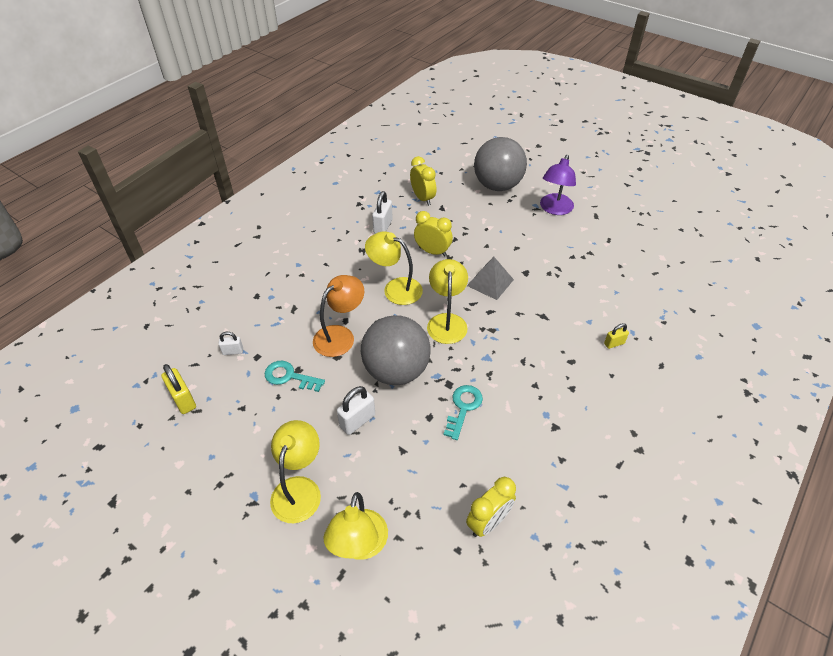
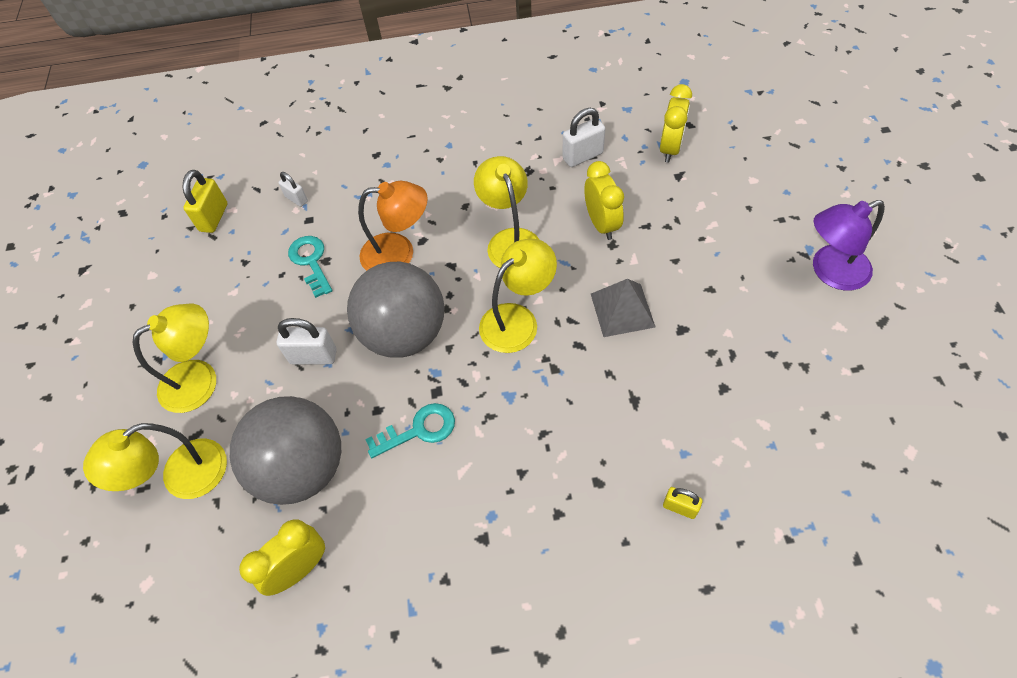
camera: 50 degrees right, 10 degrees up
yellow clock [466,477,516,537] -> yellow clock turned 135 degrees clockwise [239,519,325,596]
grey ball [474,137,527,191] -> grey ball moved to [230,396,341,505]

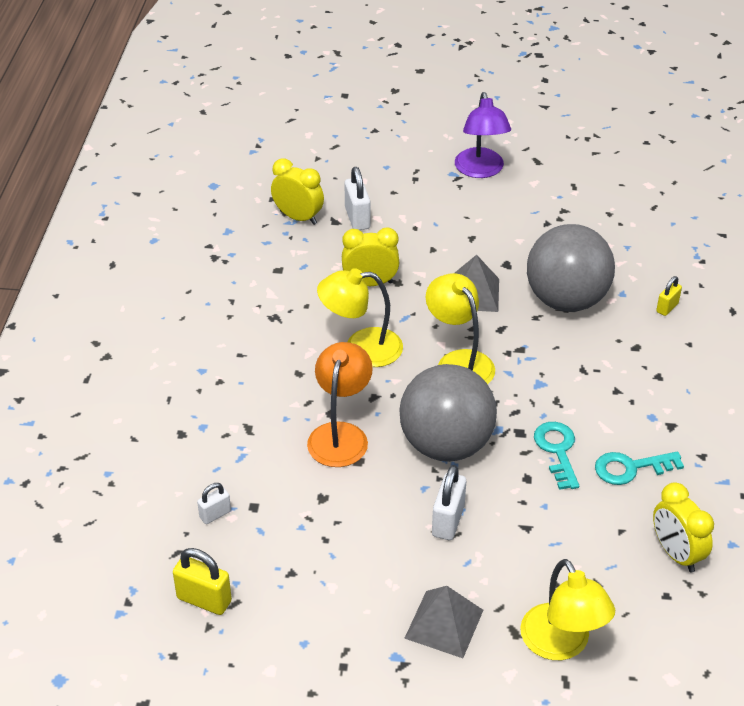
camera: 80 degrees left, 15 degrees down
yellow lamp [133,304,216,413] -> grey pyramid [404,586,483,658]
grey ball [230,396,341,505] -> grey ball moved to [527,224,615,312]
turquoise key [288,236,332,298] -> turquoise key moved to [595,452,684,485]
white padlock [562,108,606,167] -> white padlock moved to [344,167,371,230]

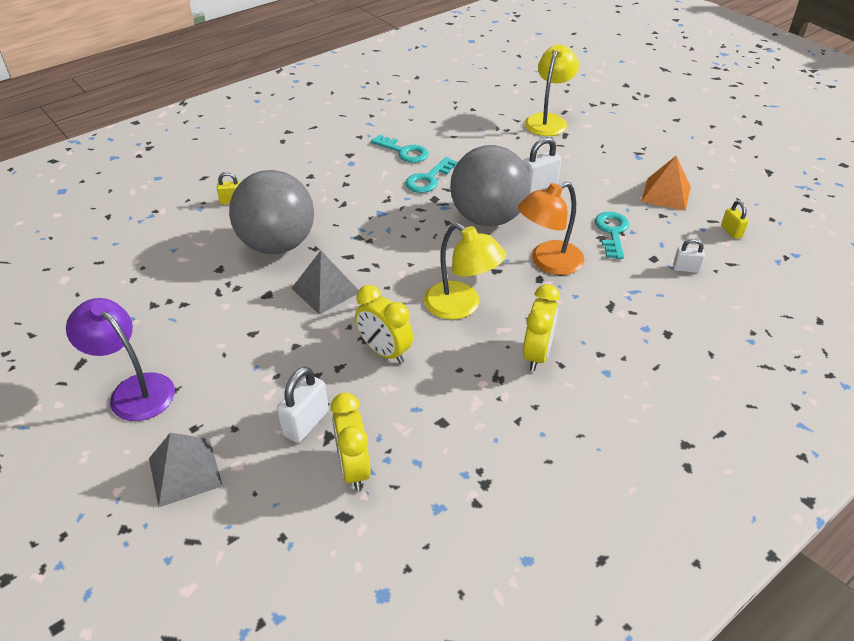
camera: 135 degrees left, 0 degrees up
yellow padlock [173,548,232,615] -> yellow padlock [721,200,749,239], size x0.61
grey pyramid [404,586,483,658] -> grey pyramid moved to [149,433,223,507]
yellow lamp [426,273,495,384] -> none
purple lamp [455,92,511,178] -> purple lamp turned 90 degrees counterclockwise [66,298,175,421]
yellow clock [653,482,714,572] -> yellow clock moved to [523,284,560,371]
none -> turquoise key [595,212,629,259]
none -> orange pyramid [641,156,691,211]

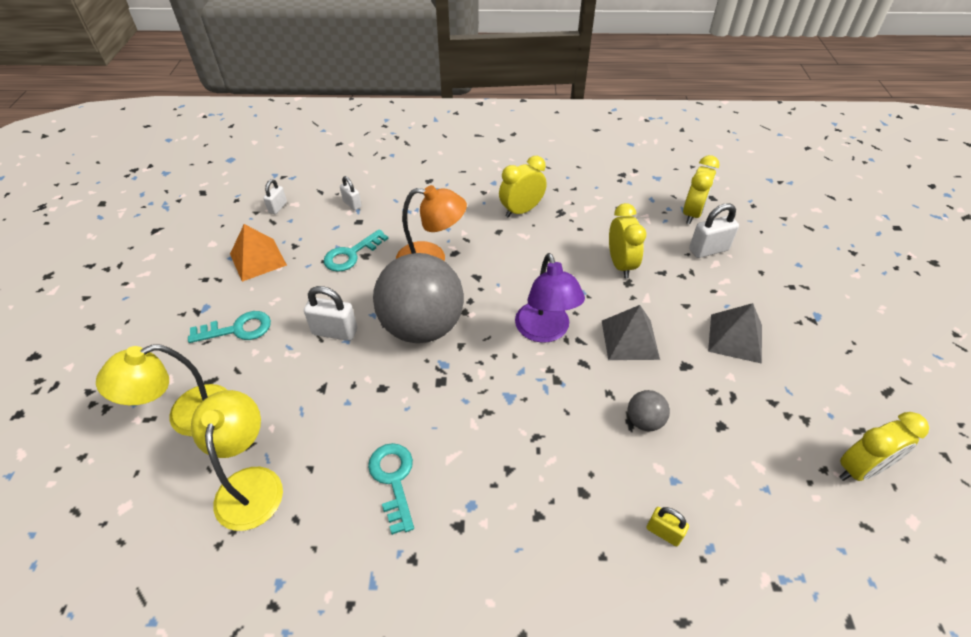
camera: 140 degrees left, 5 degrees up
purple lamp [66,298,175,421] -> purple lamp moved to [515,253,585,343]
grey pyramid [149,433,223,507] -> grey pyramid moved to [708,303,762,364]
grey ball [229,170,314,254] -> grey ball [628,390,670,431], size x0.41
turquoise key [405,157,458,193] -> turquoise key moved to [188,311,271,343]
yellow lamp [424,223,506,319] -> yellow lamp moved to [191,390,283,531]
yellow padlock [721,200,749,239] -> white padlock [263,179,287,214]
none -> yellow clock [839,412,929,481]

